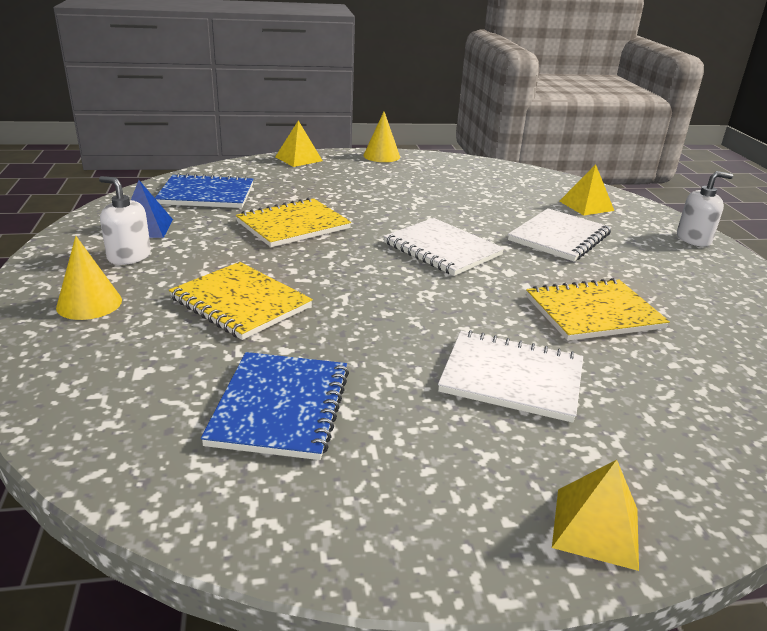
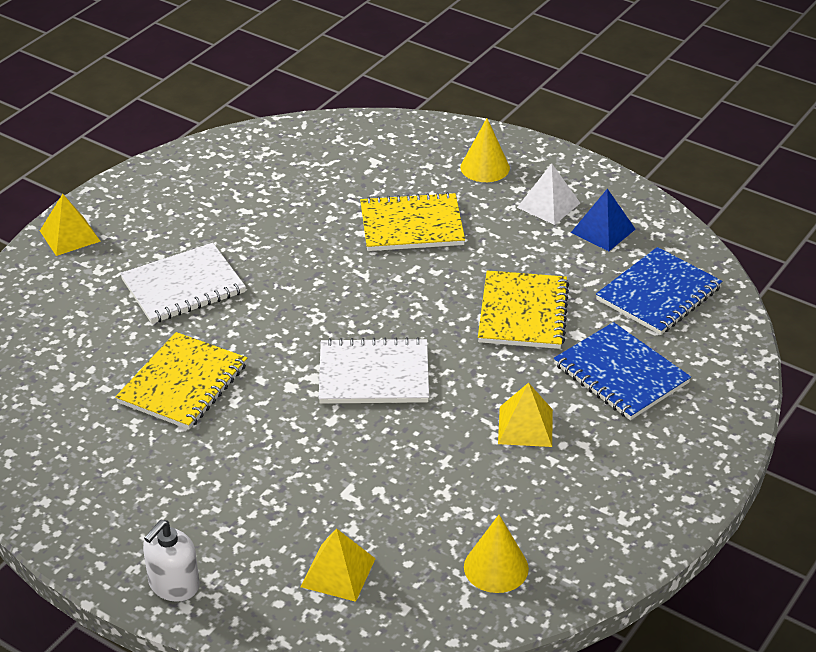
camera: 135 degrees right, 10 degrees up
white soap dispenser [99,176,151,265] -> white pyramid [517,163,580,225]
blue notebook [201,352,349,460] -> blue notebook moved to [554,322,691,420]
yellow pyramid [275,120,323,167] -> yellow pyramid moved to [498,383,553,447]
yellow cone [363,112,400,162] -> yellow cone moved to [464,515,529,593]
white notebook [508,208,611,261] -> none

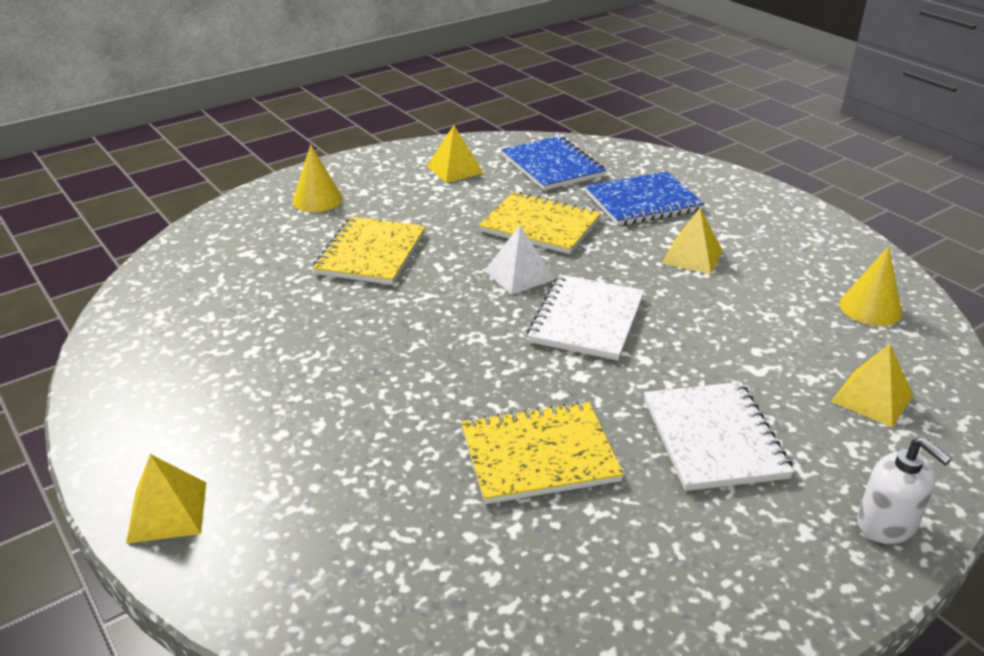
camera: 70 degrees left, 5 degrees down
yellow notebook [115,332,247,429] -> yellow notebook turned 60 degrees counterclockwise [461,401,624,504]
white notebook [120,243,246,324] -> white notebook moved to [644,382,794,491]
white pyramid [517,163,580,225] -> white pyramid moved to [484,225,555,295]
blue pyramid [571,189,636,251] -> yellow pyramid [427,125,484,183]

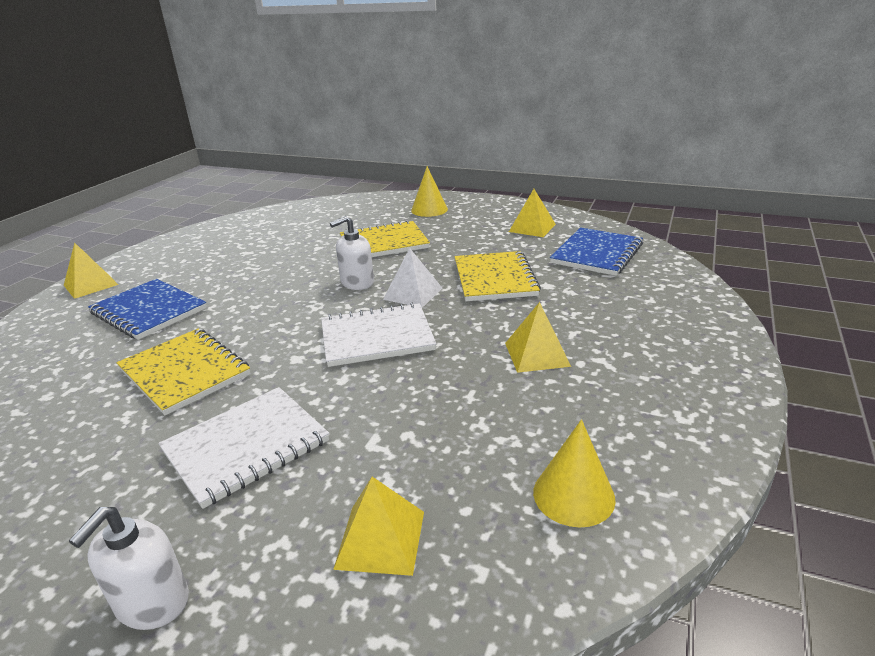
camera: 60 degrees right, 5 degrees down
blue notebook [585,171,704,226] -> blue notebook moved to [88,279,207,340]
none -> white soap dispenser [330,216,374,290]

